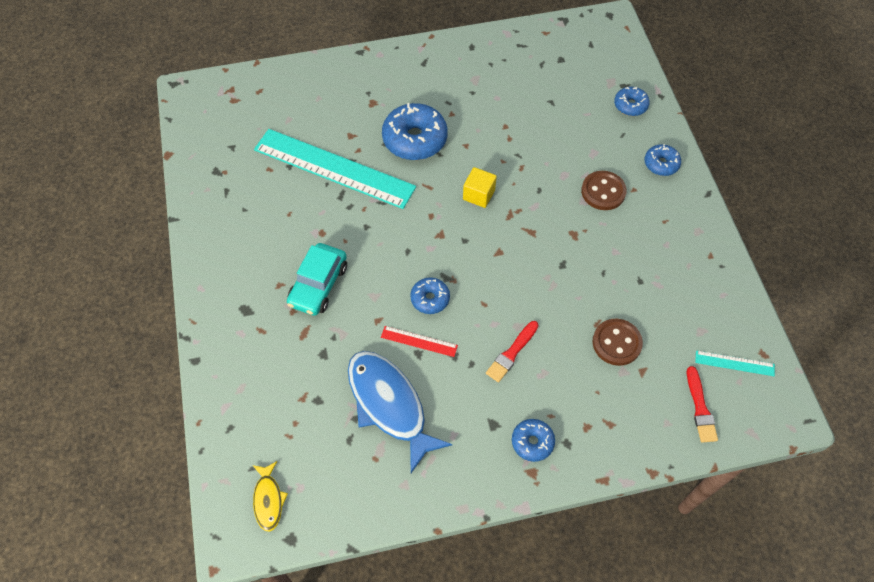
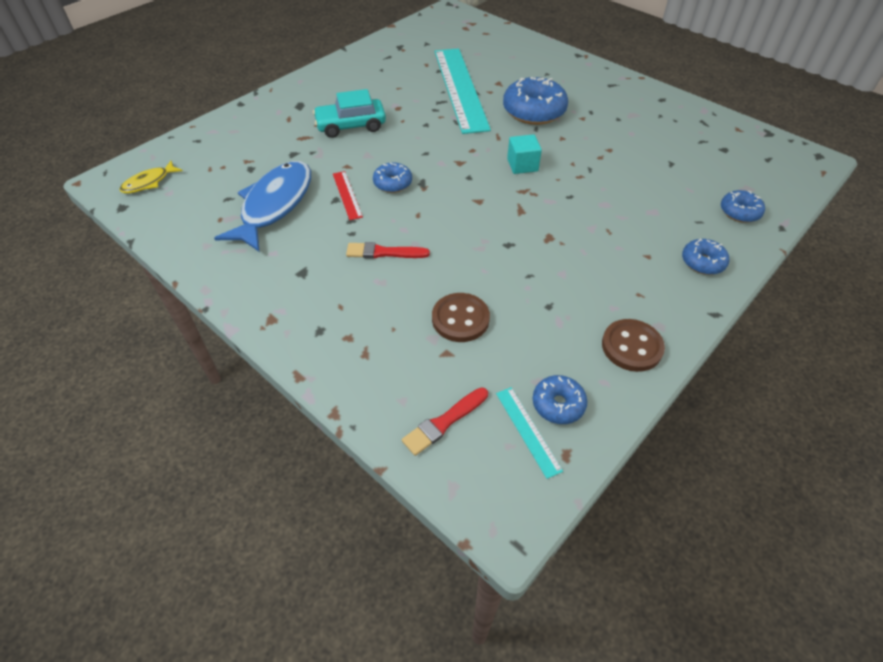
camera: 55 degrees right, 10 degrees down
yellow cube [463,167,497,208] -> turquoise cube [507,134,542,174]
blue donut [512,419,555,462] -> blue donut moved to [533,375,587,424]
brown button [581,171,627,210] -> brown button moved to [602,319,665,372]

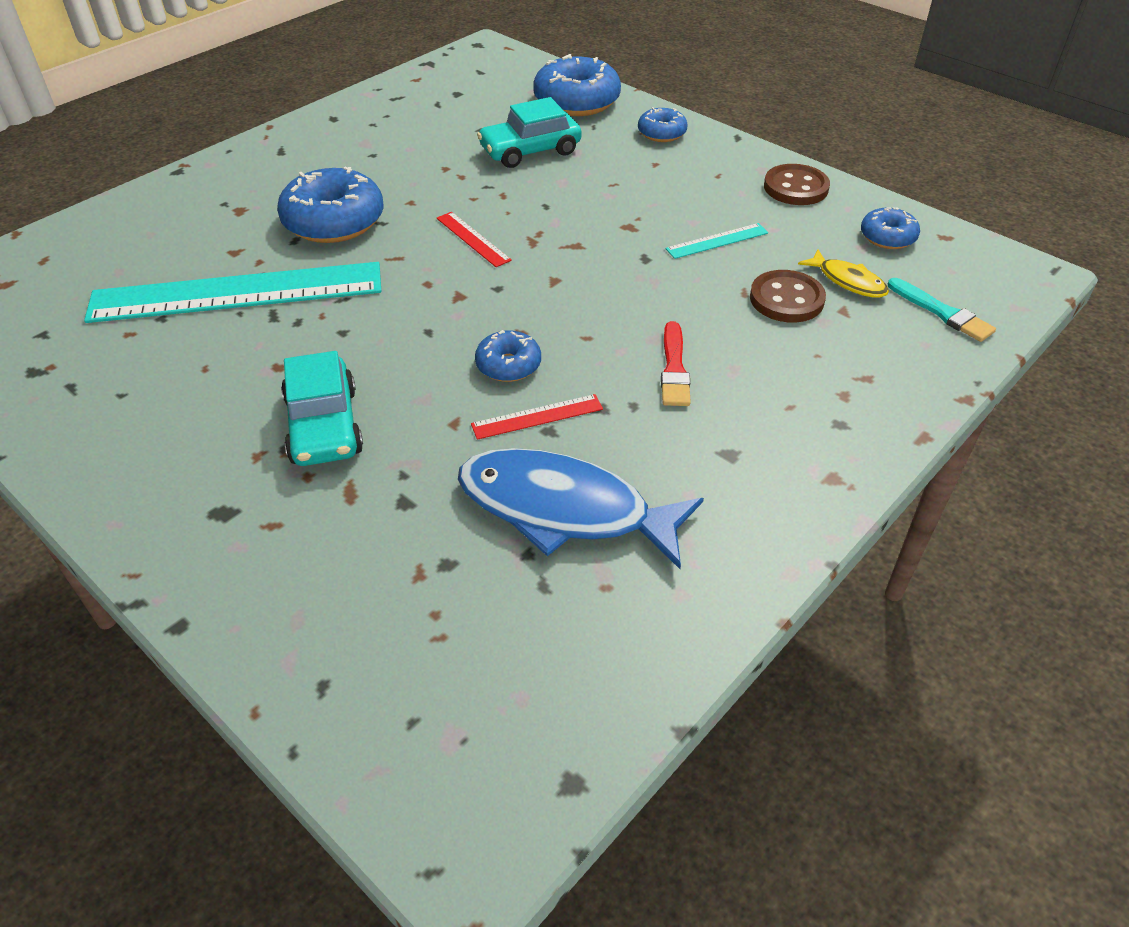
camera: 90 degrees left, 5 degrees down
yellow fish [119,161,183,193] -> yellow fish moved to [798,249,889,297]
red brush [402,387,488,456] -> turquoise brush [888,278,996,342]
turquoise ruler [496,387,563,479] -> turquoise ruler moved to [665,223,768,259]
turquoise cube [507,134,542,174] -> red ruler [436,212,512,267]
blue donut [721,190,765,223] -> blue donut [533,54,621,116], size x1.84
none -> turquoise car [477,97,582,168]

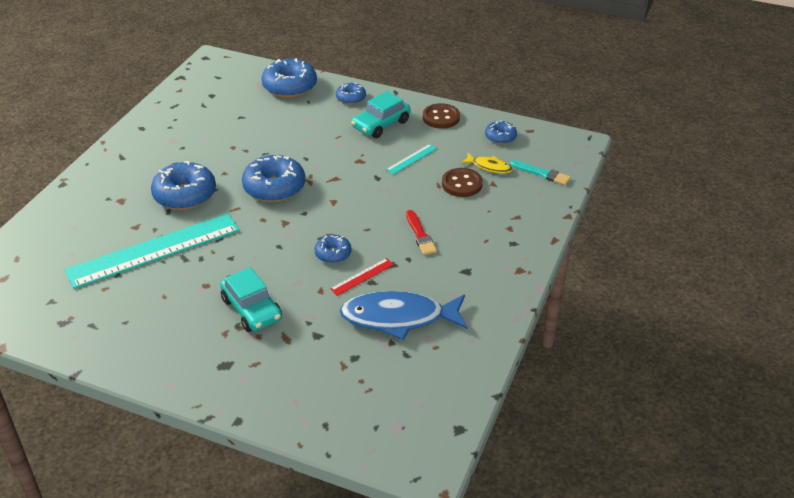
camera: 20 degrees left, 5 degrees down
red ruler [436,212,512,267] -> blue donut [242,155,305,202]
turquoise car [477,97,582,168] -> turquoise car moved to [351,91,411,138]

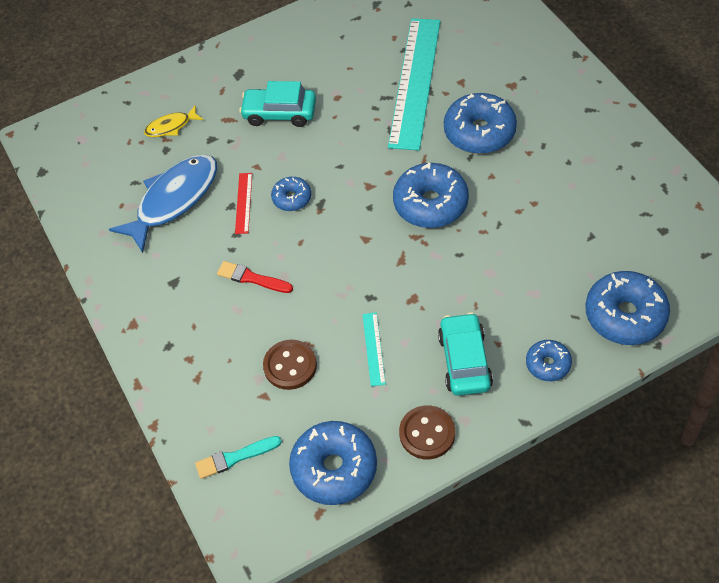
camera: 135 degrees right, 15 degrees up
yellow fish [460,153,513,174] -> yellow fish moved to [144,105,203,137]
blue donut [485,120,517,144] -> blue donut [289,421,377,505], size x1.84

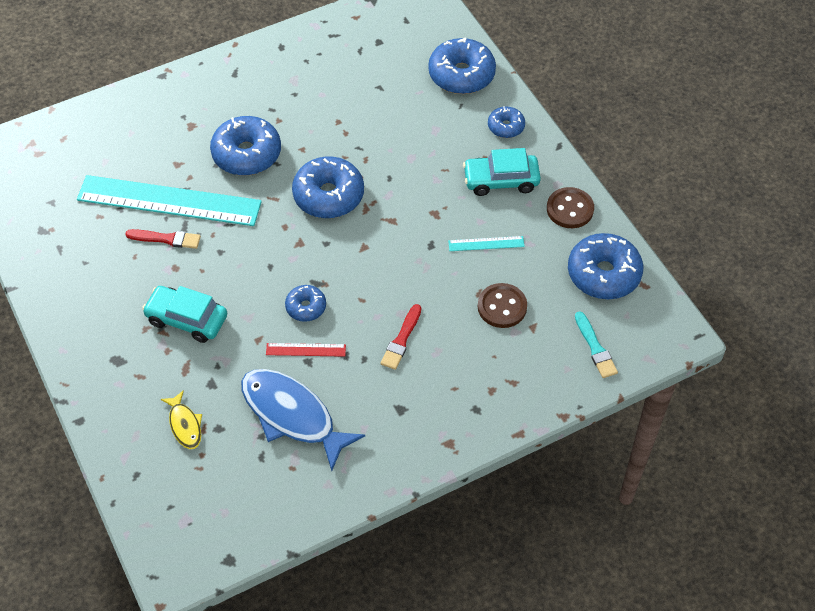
camera: 95 degrees left, 0 degrees up
turquoise car [239,81,316,127] -> turquoise car turned 105 degrees clockwise [142,286,227,343]
none -> red brush [125,229,201,249]

